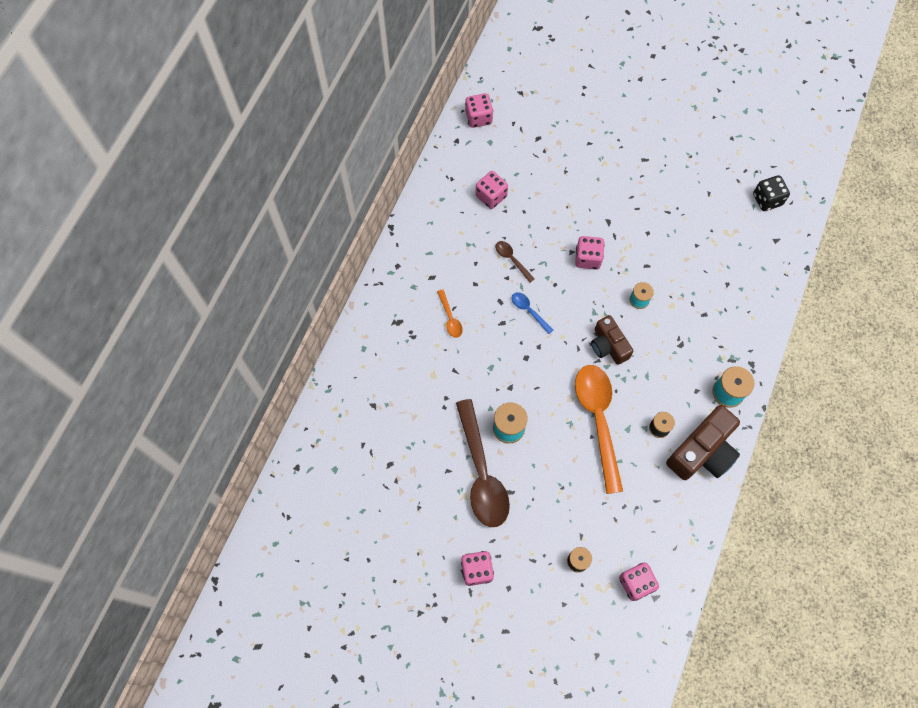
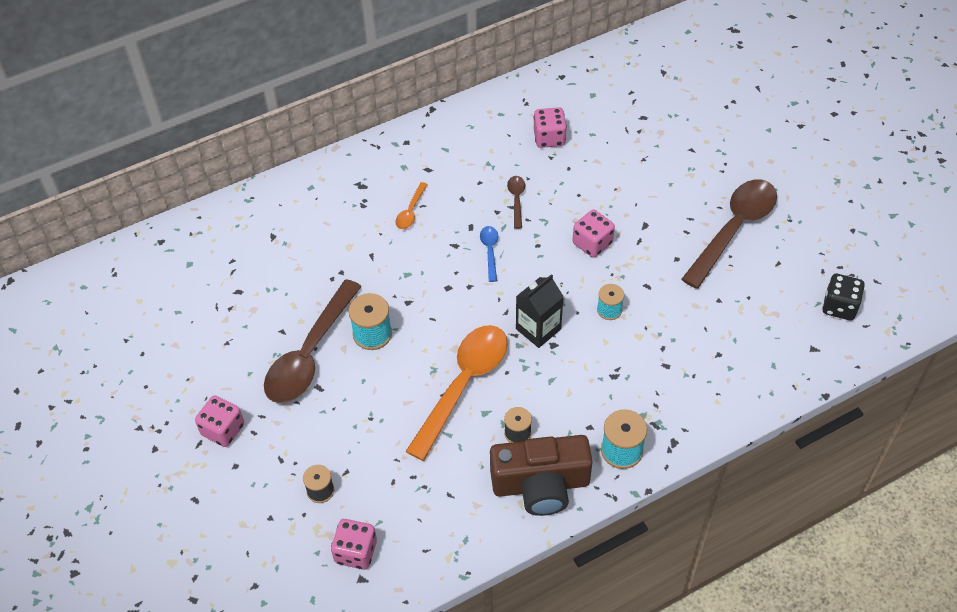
camera: 40 degrees right, 15 degrees down
pink dice [465,93,493,128] -> none
brown camera [591,315,634,365] -> black carton [516,274,564,348]
none -> brown spoon [681,179,777,289]

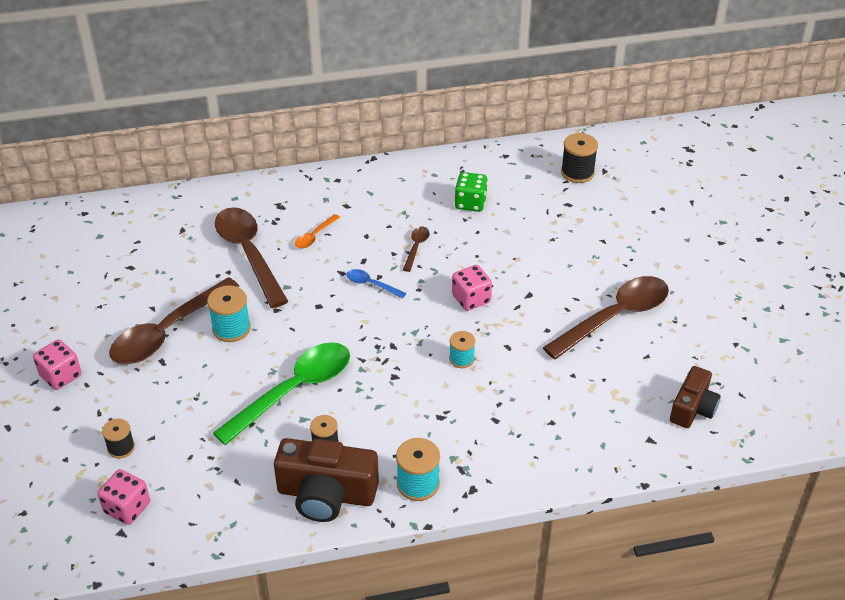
camera: 15 degrees right, 10 degrees down
orange spoon [405,325,508,461] -> green spoon [213,342,350,445]
blue spoon [480,226,498,282] -> blue spoon turned 75 degrees counterclockwise [346,269,406,298]
black carton [516,274,564,348] -> none
pink dice [534,107,567,148] -> green dice [455,172,488,212]
black dice [822,274,865,320] -> brown camera [670,366,721,428]
none -> brown spoon [215,207,288,308]
none -> black spool [561,133,598,183]

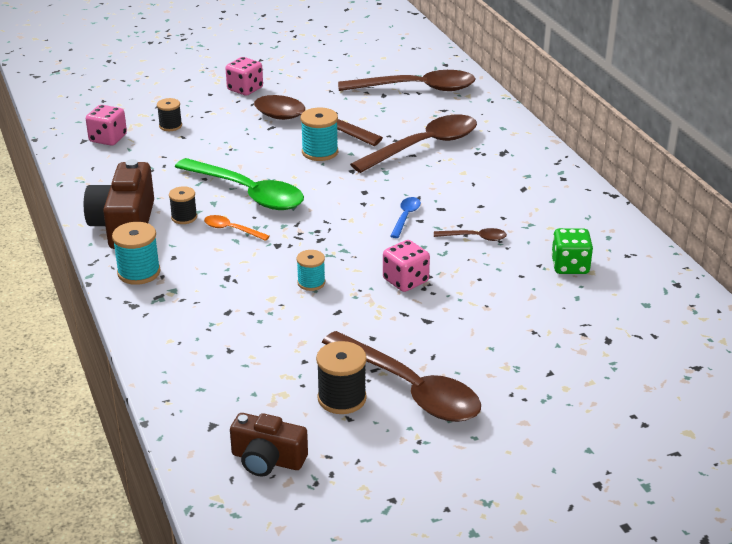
camera: 80 degrees right, 10 degrees down
orange spoon [295,214,340,249] -> orange spoon moved to [204,215,270,241]
black spool [561,133,598,183] -> black spool moved to [316,341,367,414]
none -> brown spoon [338,70,476,91]

